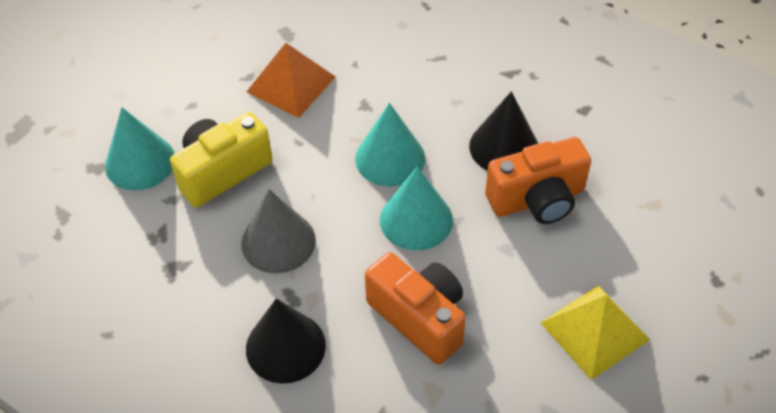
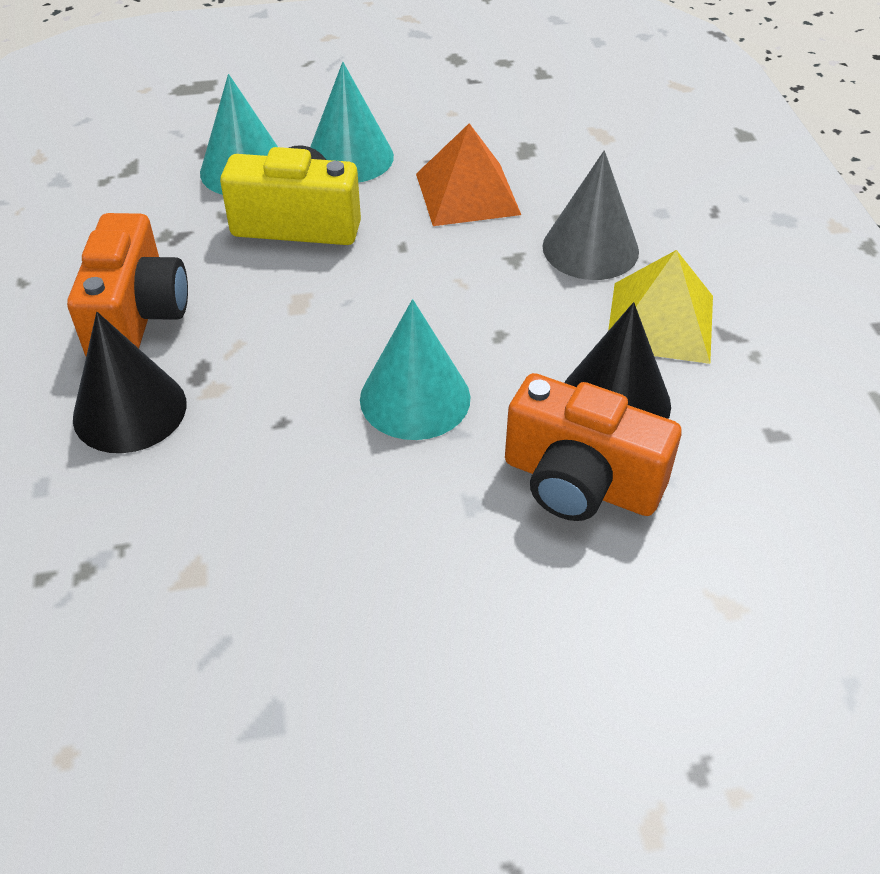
camera: 45 degrees right, 5 degrees down
grey cone [241,189,316,273] -> grey cone moved to [542,150,639,280]
turquoise cone [355,103,425,186] -> turquoise cone moved to [310,62,394,183]
orange camera [365,252,466,365] -> orange camera moved to [67,213,188,356]
yellow pyramid [541,285,650,380] -> yellow pyramid moved to [608,250,713,364]

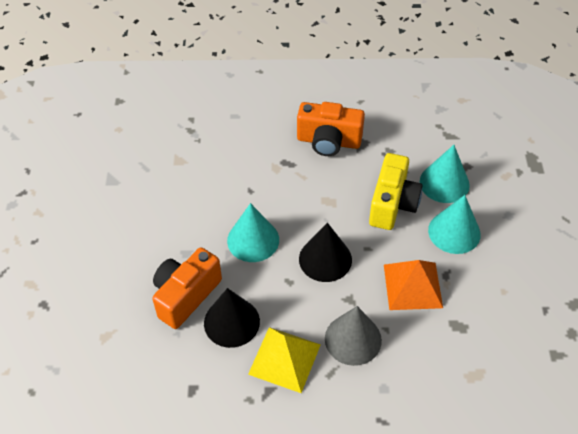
camera: 100 degrees right, 5 degrees up
black cone [73,312,187,453] -> black cone moved to [299,223,352,282]

